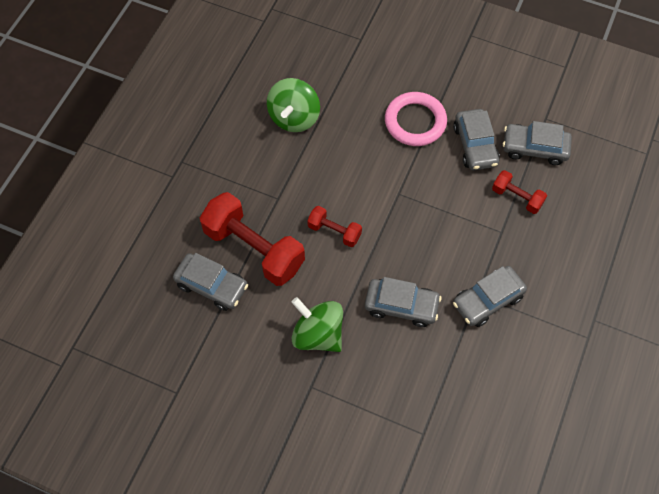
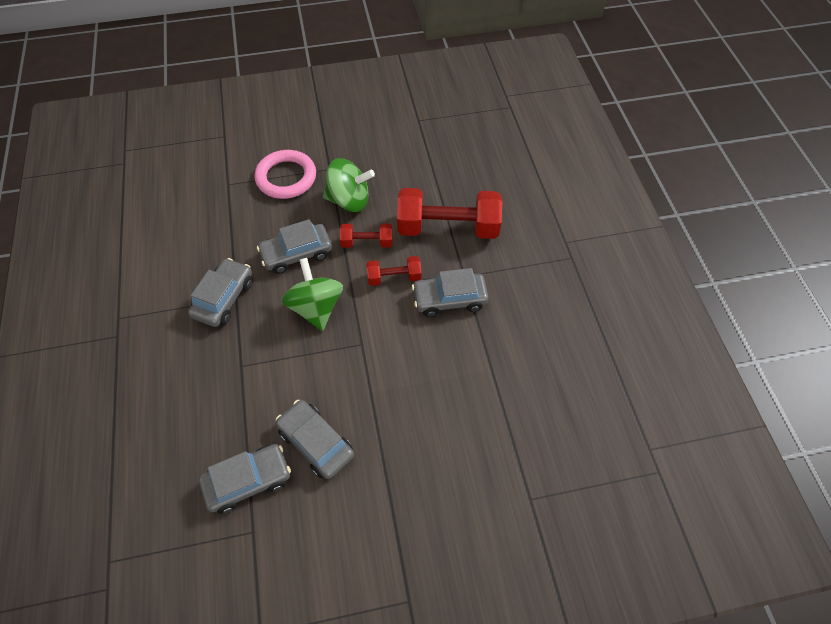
camera: 145 degrees right, 5 degrees down
grey car [173,253,248,311] -> grey car moved to [412,268,488,317]
green spinning top [267,78,320,132] -> green spinning top moved to [281,258,343,331]
pink ring [385,92,447,146] -> pink ring moved to [254,150,316,199]
red dumbbell [492,170,547,214] -> red dumbbell moved to [340,223,392,248]

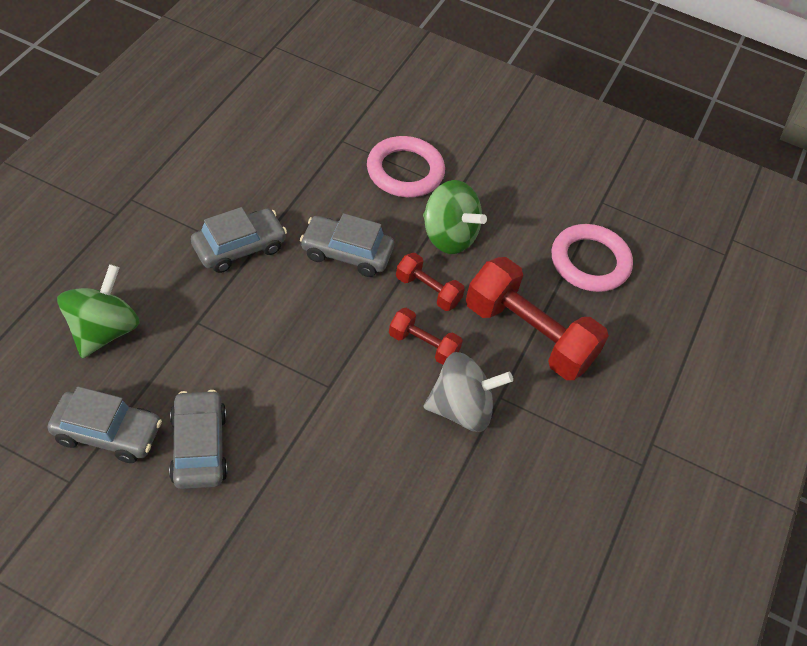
camera: 30 degrees right, 5 degrees down
green spinning top [281,258,343,331] -> green spinning top moved to [57,264,140,358]
grey car [412,268,488,317] -> grey spinning top [423,352,513,432]
none -> pink ring [551,224,633,292]

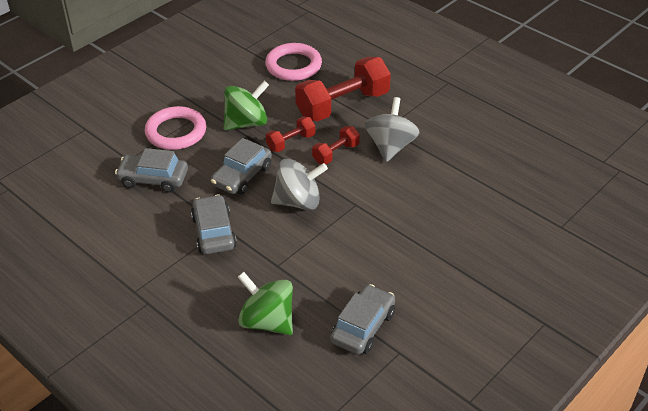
camera: 65 degrees left, 10 degrees down
grey car [169,390,228,489] -> grey car moved to [115,148,188,193]
none -> grey spinning top [271,159,328,210]

